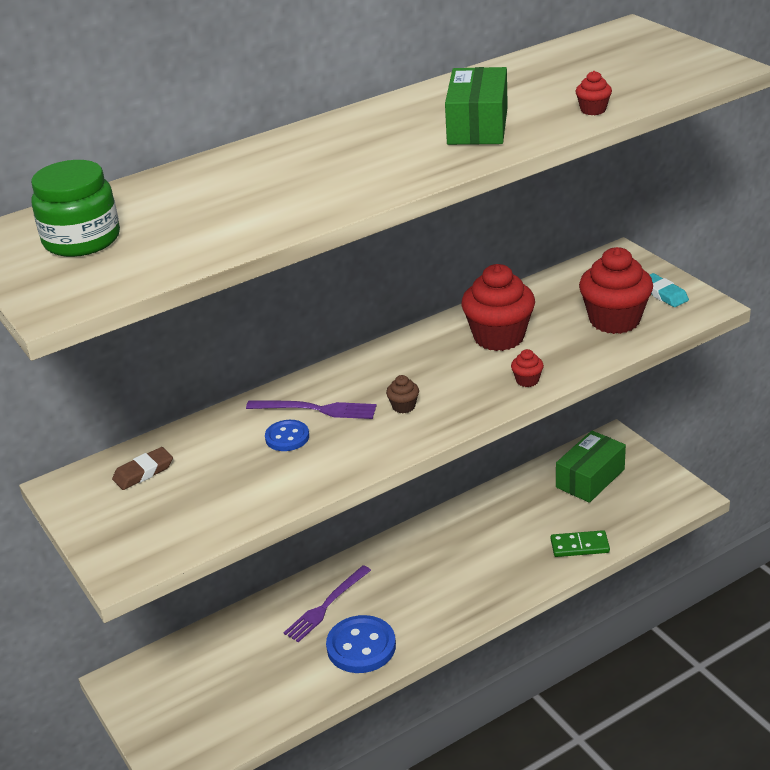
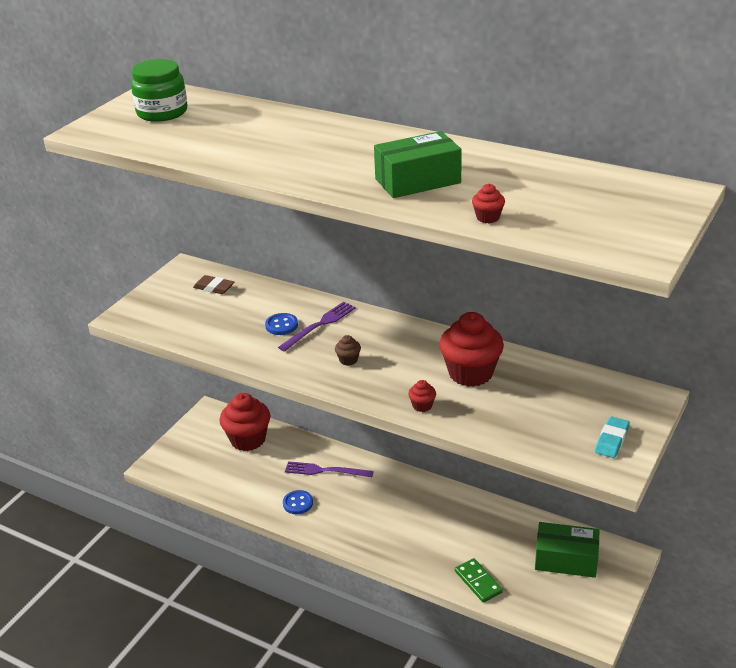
camera: 60 degrees right, 0 degrees up
purple fork [246,400,377,419] -> purple fork turned 120 degrees counterclockwise [278,302,356,352]
blue button [326,615,396,673] -> blue button [283,490,313,514], size x0.58
red cupcake [579,247,653,334] -> red cupcake moved to [220,393,270,451]

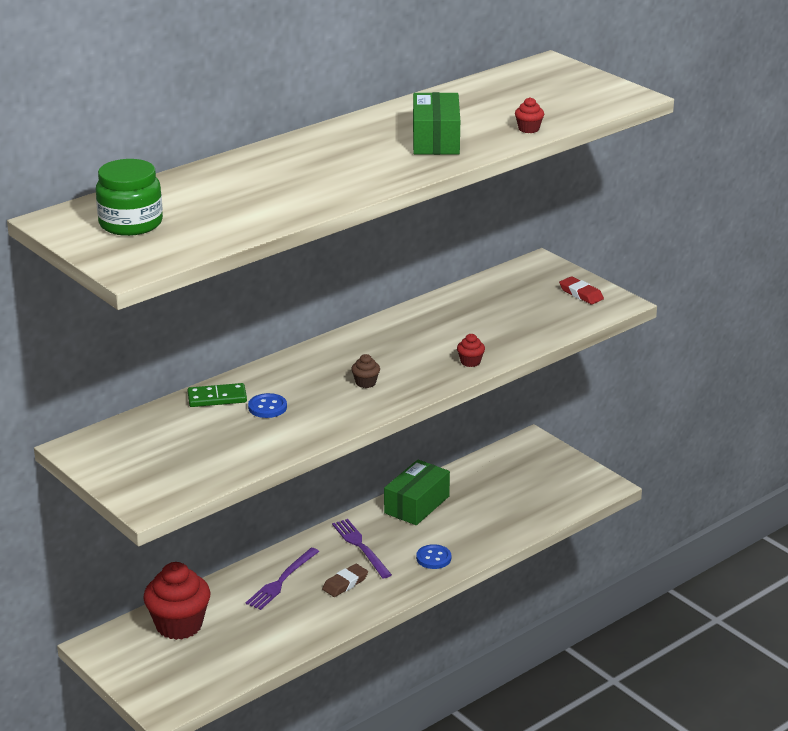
camera: 70 degrees left, 5 degrees down
brown eraser [193,275,234,294] -> brown eraser moved to [322,564,368,597]
purple fork [278,302,356,352] -> purple fork moved to [332,519,392,578]
blue button [283,490,313,514] -> blue button moved to [416,544,451,569]
red cupcake [439,312,504,387] -> none
green domino [455,558,503,603] -> green domino moved to [188,383,247,407]
green box [535,522,600,578] -> green box moved to [384,460,450,525]
turquoise eraser [595,416,630,458] -> red eraser [559,276,604,304]

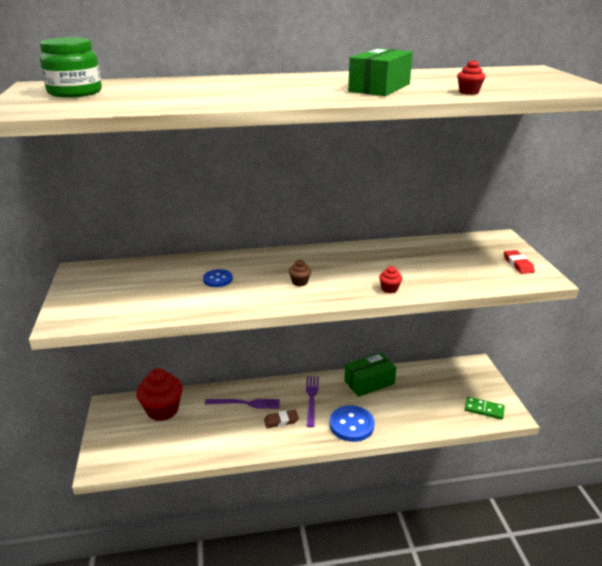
camera: 30 degrees right, 0 degrees up
green domino [188,383,247,407] -> green domino moved to [465,397,505,420]
purple fork [246,548,319,610] -> purple fork turned 150 degrees counterclockwise [205,399,280,409]
blue button [416,544,451,569] -> blue button [330,406,375,442], size x1.74

